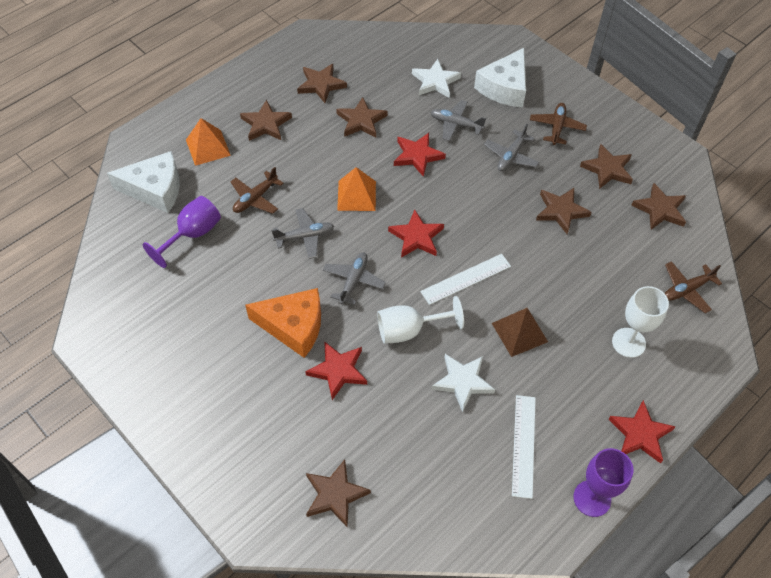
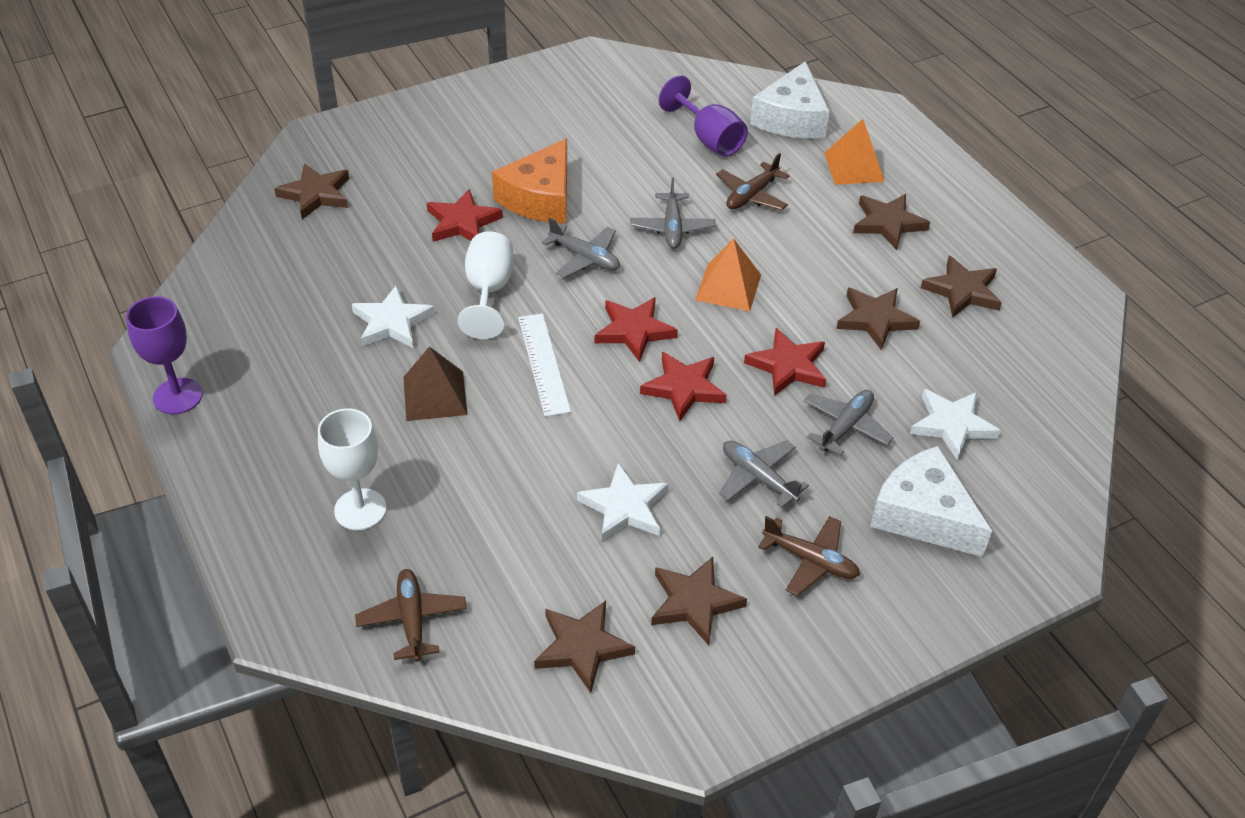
camera: 105 degrees right, 10 degrees down
brown plane [231,167,284,214] -> brown plane turned 105 degrees counterclockwise [716,153,790,210]
white ruler [512,395,536,499] -> none
brown star [536,188,592,234] -> white star [577,462,669,542]
red star [608,400,676,463] -> red star moved to [640,352,727,421]

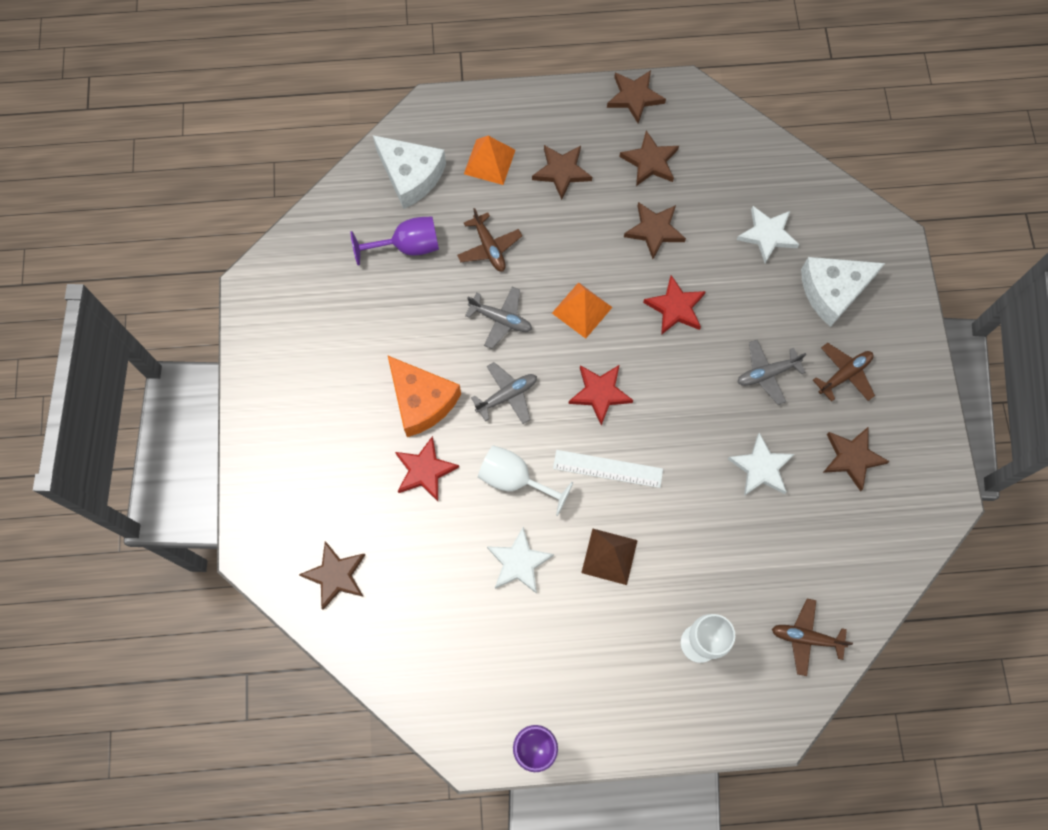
camera: 65 degrees left, 25 degrees up
brown star [534,601,635,693] -> brown star moved to [607,70,666,123]
red star [640,352,727,421] -> none
grey plane [804,390,894,456] -> none

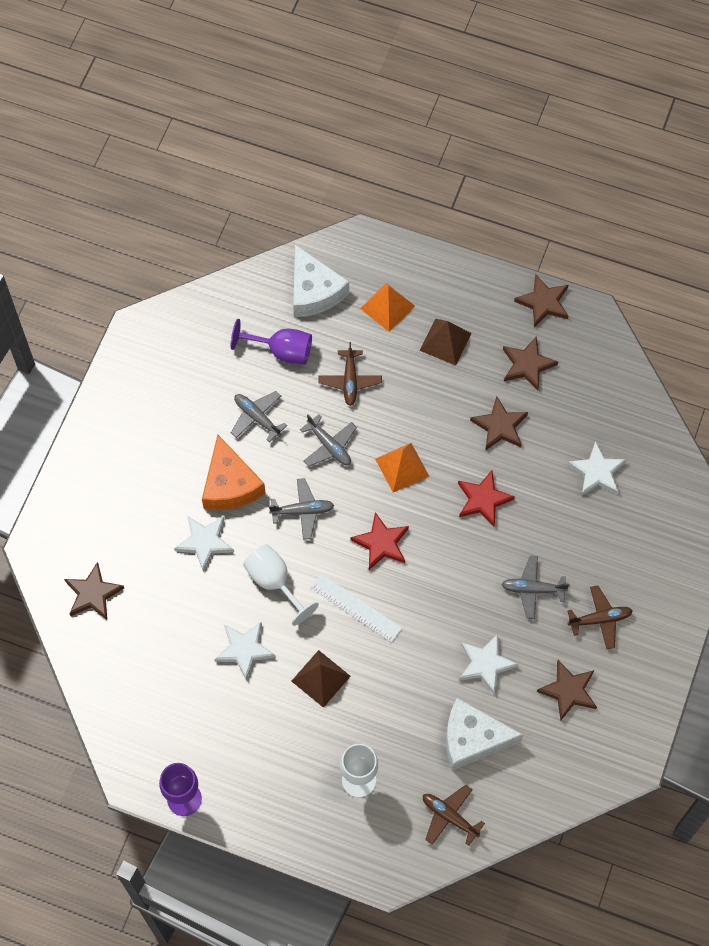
camera: 25 degrees right, 5 degrees down
red star [395,436,459,501] -> white star [174,516,234,572]
brown star [532,145,592,200] -> brown pyramid [420,319,472,366]
white cheese [801,257,885,327] -> white cheese moved to [446,698,523,771]
none -> grey plane [231,391,287,442]

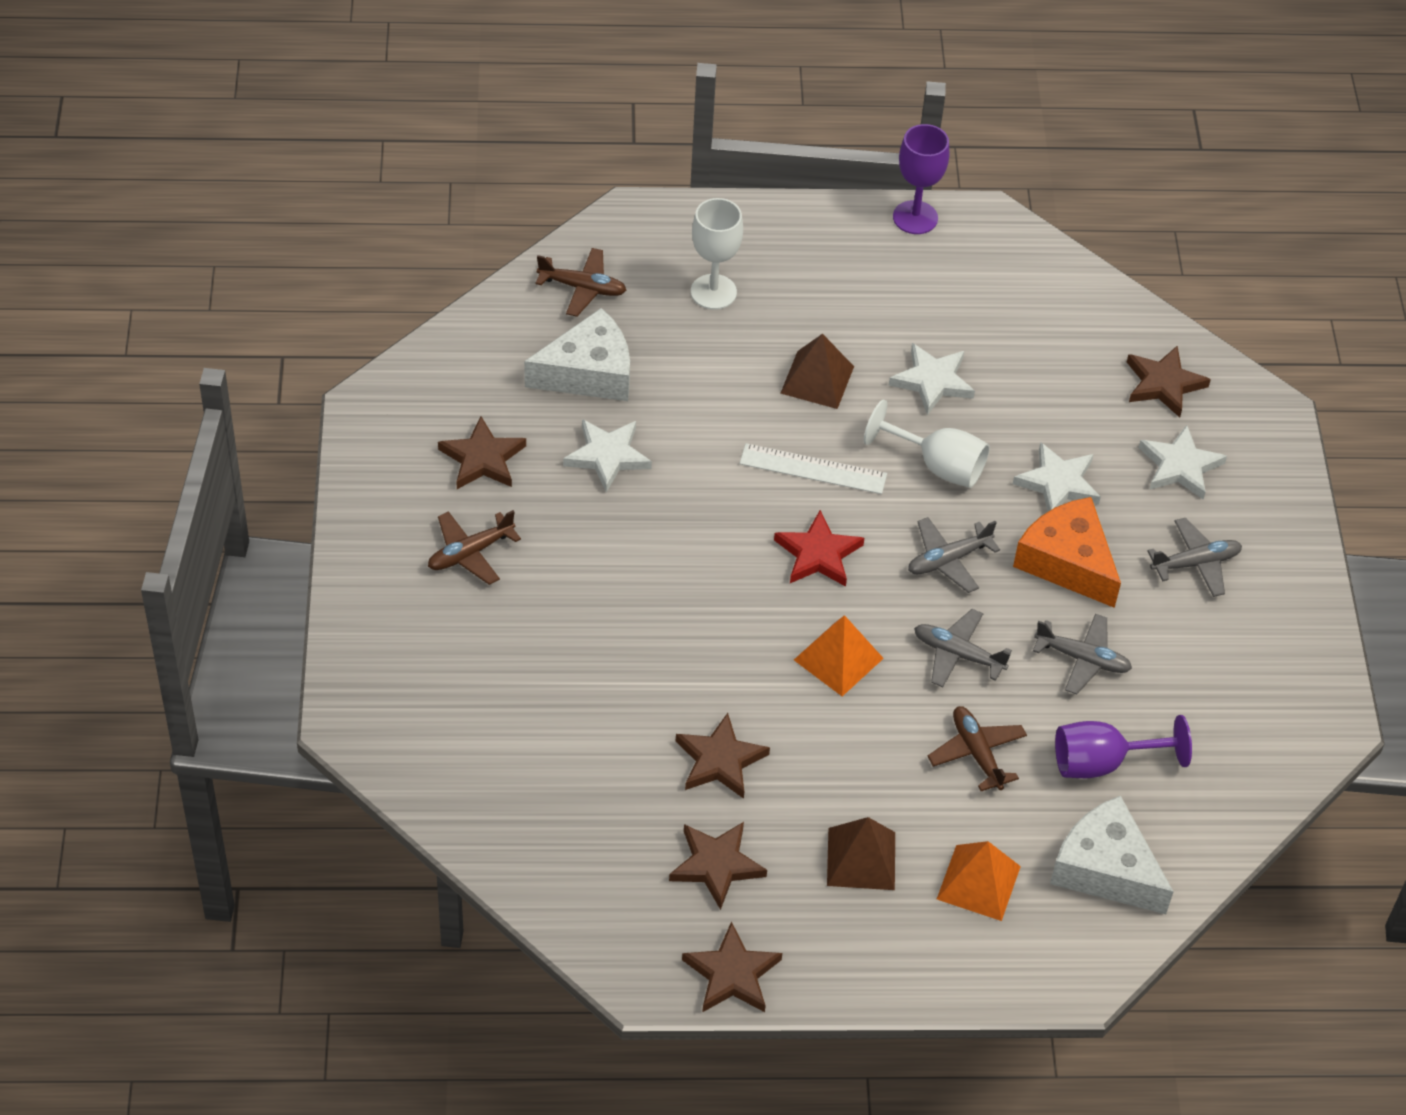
camera: 155 degrees right, 15 degrees down
red star [458,470,515,527] -> none
grey plane [501,556,569,619] -> grey plane moved to [1147,518,1242,597]
white star [567,441,627,496] -> white star moved to [1139,425,1227,499]

